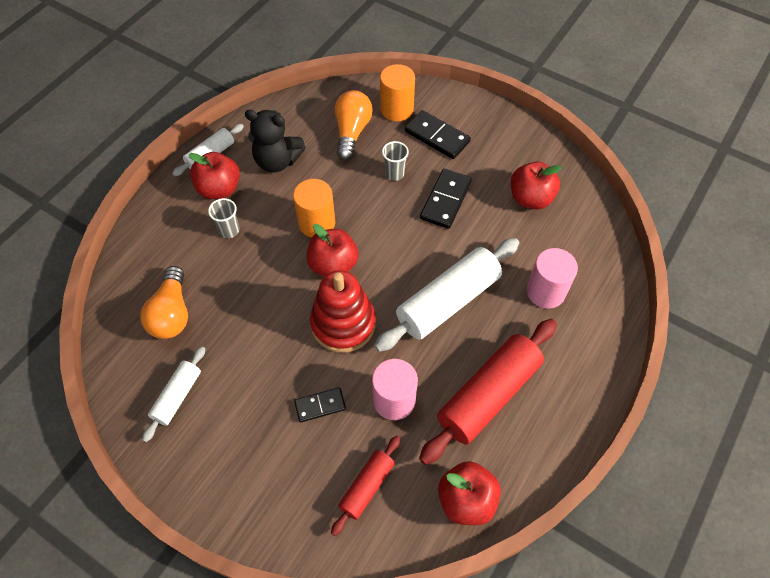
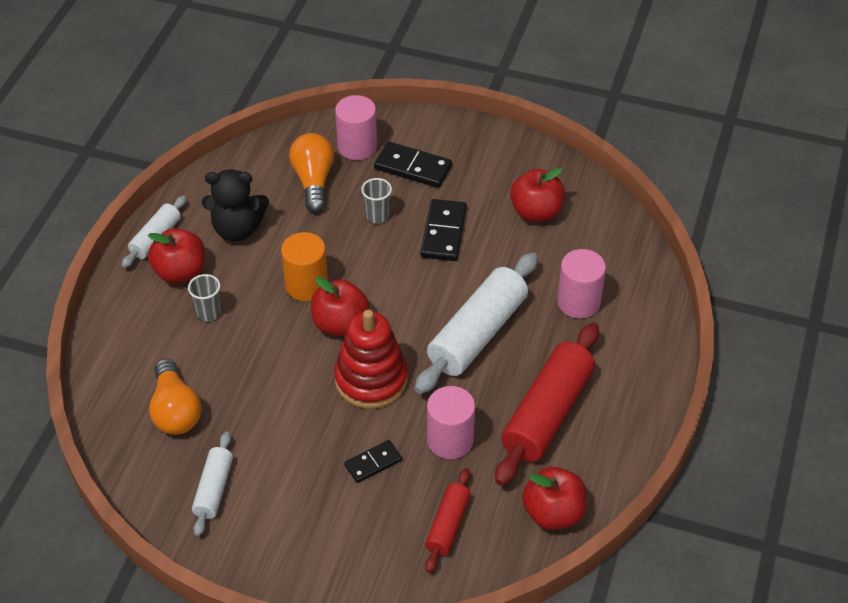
camera: 15 degrees left, 10 degrees down
orange cylinder [380,64,415,121] -> pink cylinder [335,95,377,160]

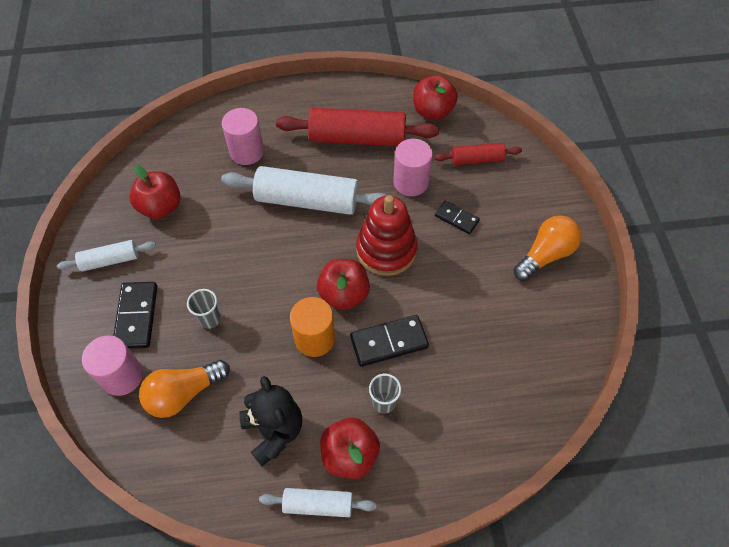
camera: 115 degrees left, 10 degrees up
orange light bulb [149,358,201,435] -> orange light bulb moved to [513,215,582,281]
white rolling pin [192,432,233,536] -> white rolling pin moved to [57,240,156,272]
black domino [420,199,467,261] -> black domino moved to [350,315,429,367]

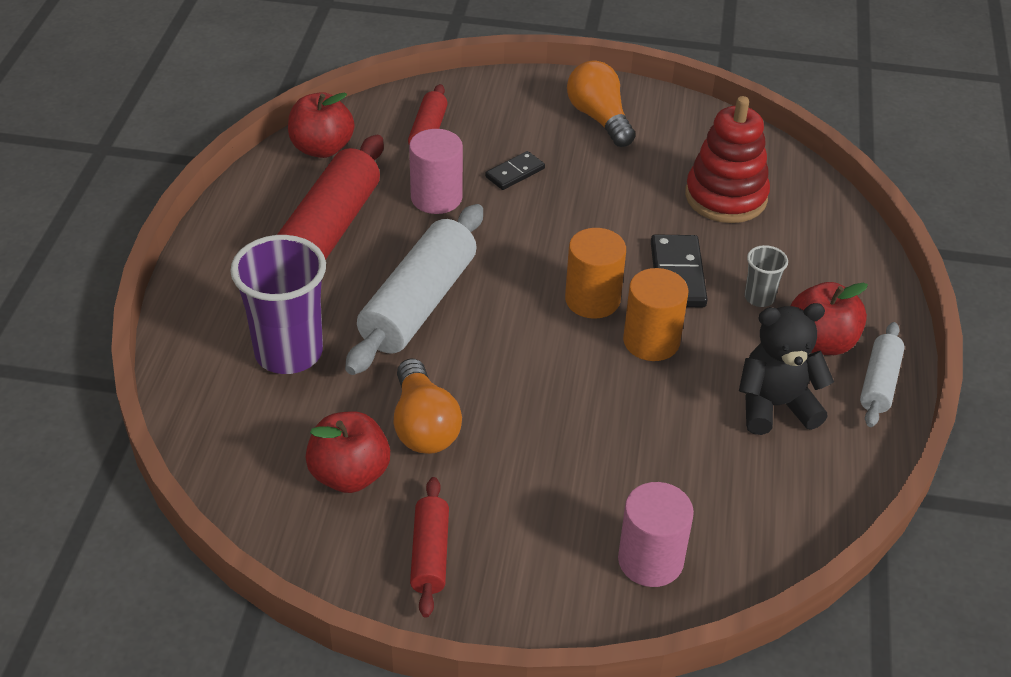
camera: 75 degrees left, 15 degrees down
white rolling pin [57,240,156,272] -> red rolling pin [410,477,449,617]
black domino [113,282,157,349] -> none
orange light bulb [139,360,230,418] -> orange light bulb moved to [394,359,462,454]
grey cup [187,289,221,329] -> none
pink cylinder [222,108,264,165] -> purple cup [230,235,326,374]
red apple [317,259,370,310] -> orange cylinder [565,228,626,319]
red stacking toy [356,195,418,276] -> red stacking toy moved to [685,96,770,223]

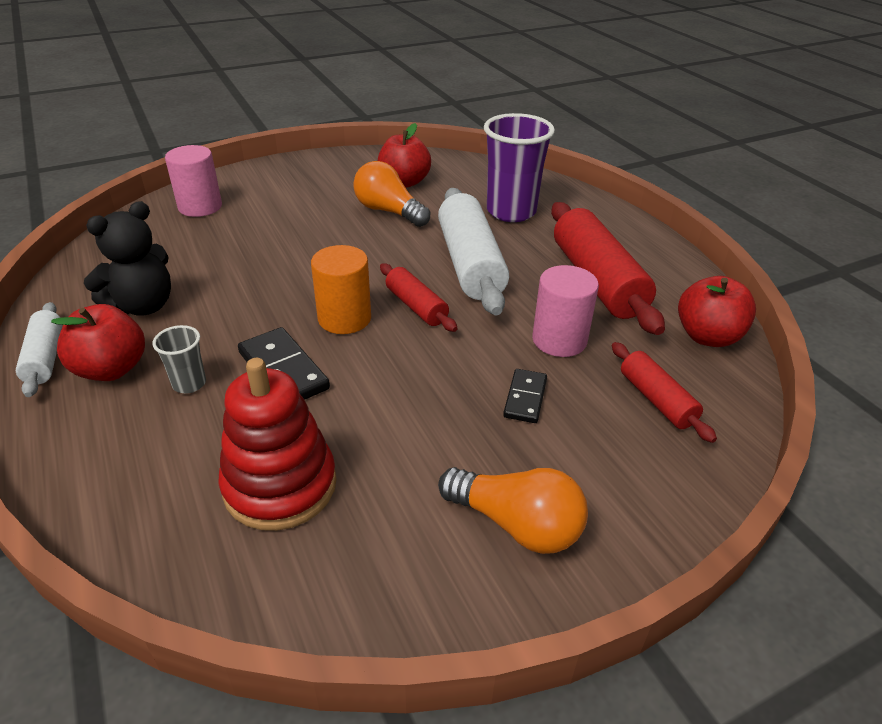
camera: 145 degrees right, 5 degrees down
red rolling pin [410,477,449,617] -> red rolling pin moved to [380,263,457,332]
orange cylinder [623,268,689,361] -> none

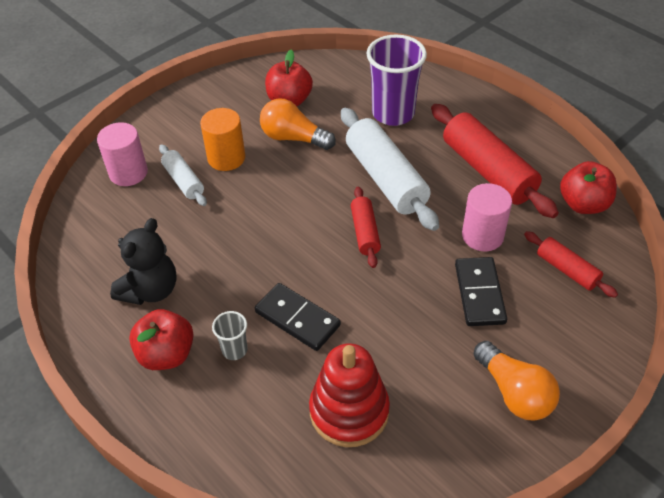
camera: 15 degrees left, 10 degrees up
white rolling pin [16,302,62,397] -> white rolling pin moved to [159,144,207,206]
orange cylinder [311,245,371,334] -> orange cylinder moved to [200,108,245,171]
red rolling pin [380,263,457,332] -> red rolling pin turned 45 degrees clockwise [351,187,381,268]
orange light bulb [438,467,588,554] -> orange light bulb turned 45 degrees clockwise [474,341,560,421]
black domino [503,369,547,423] -> black domino [455,257,507,326], size x1.59

